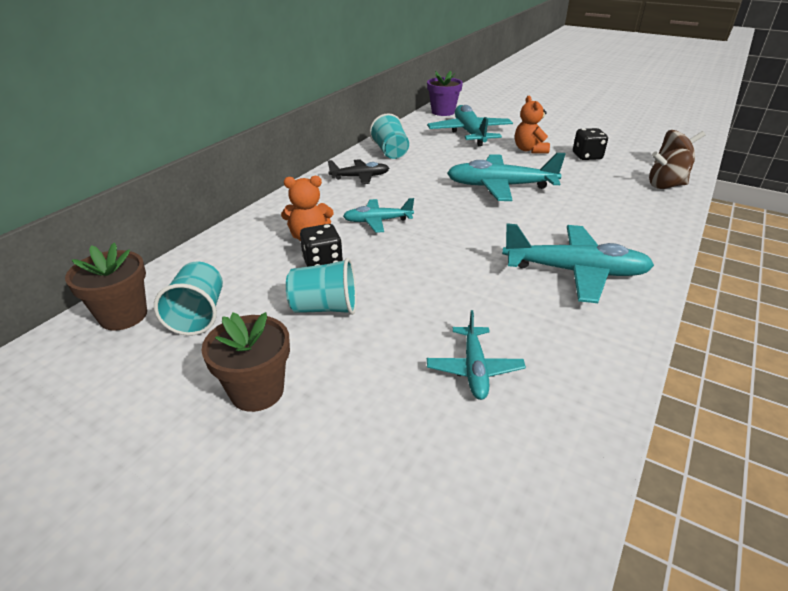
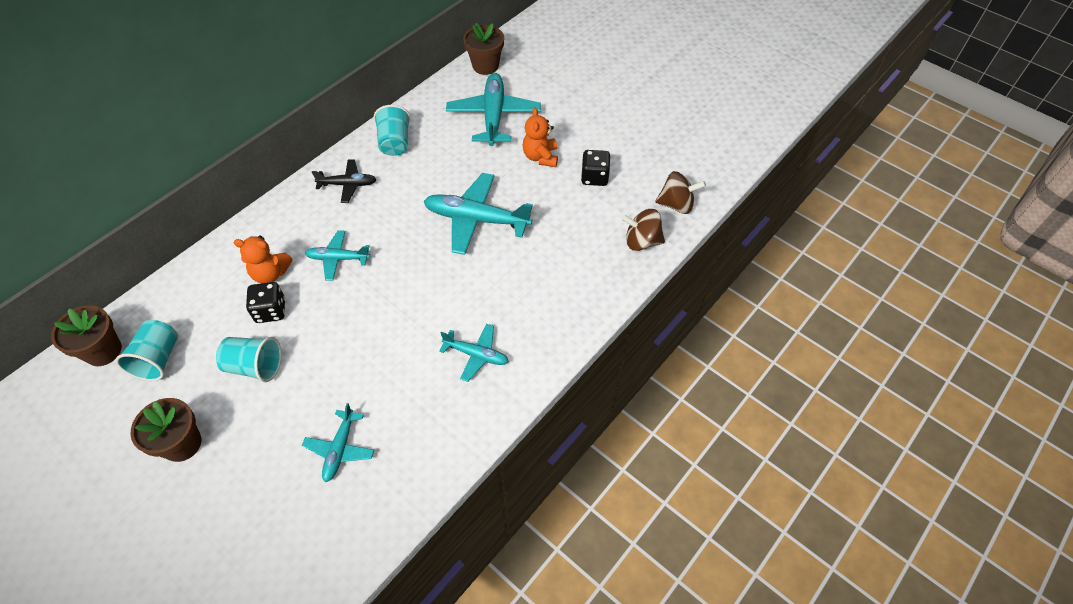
camera: 10 degrees right, 20 degrees up
purple flower pot [427,71,463,116] -> brown flower pot [463,23,504,75]
turquoise plane [502,223,654,303] -> turquoise plane [439,324,509,382], size x0.57

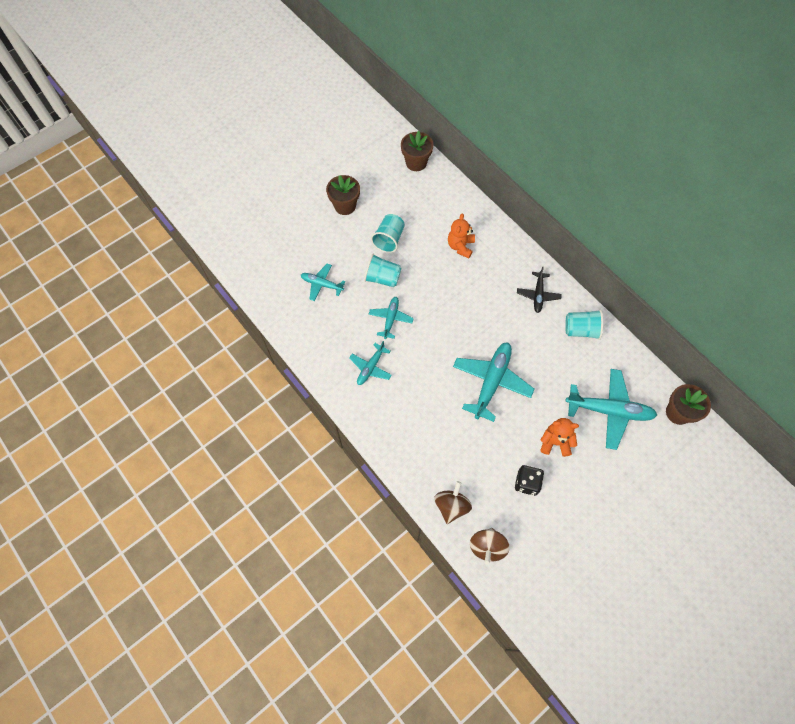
camera: 100 degrees right, 10 degrees up
turquoise cup [115,320,178,381] -> turquoise cup moved to [364,254,401,287]
black dice [246,282,285,323] -> none
turquoise plane [305,230,370,281] -> turquoise plane moved to [369,297,414,339]

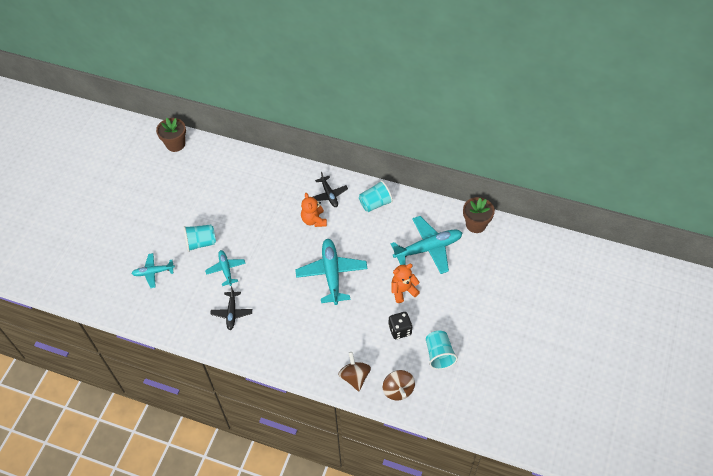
camera: 30 degrees left, 10 degrees down
brown flower pot [326,175,360,215] -> none
turquoise plane [349,341,392,385] -> black plane [210,286,252,330]
turquoise cup [371,214,405,253] -> turquoise cup moved to [426,331,458,370]
orange teddy bear [448,214,475,259] -> orange teddy bear moved to [301,193,327,227]

